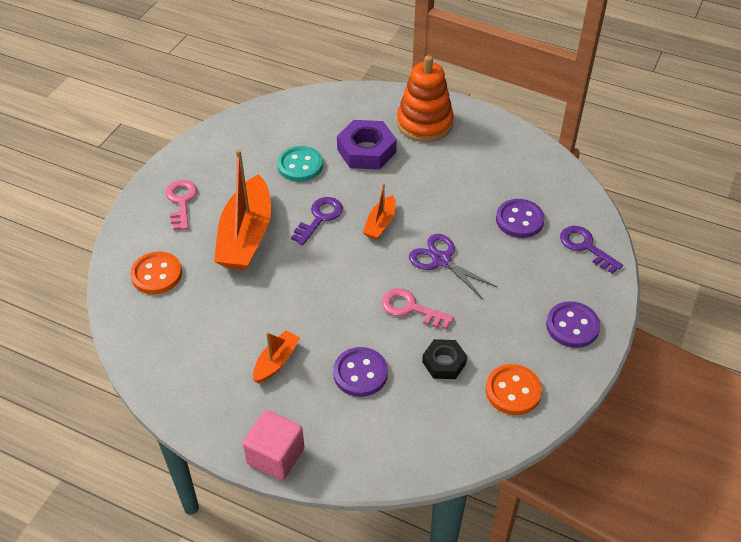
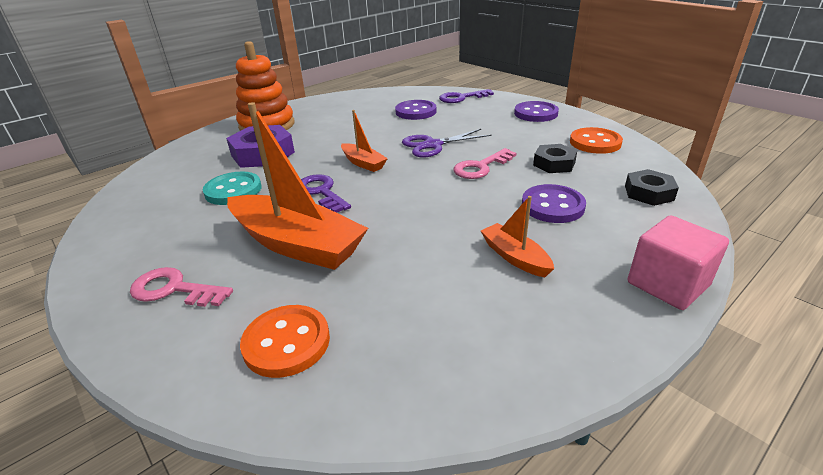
camera: 65 degrees left, 15 degrees down
none -> black nut [625,169,679,206]

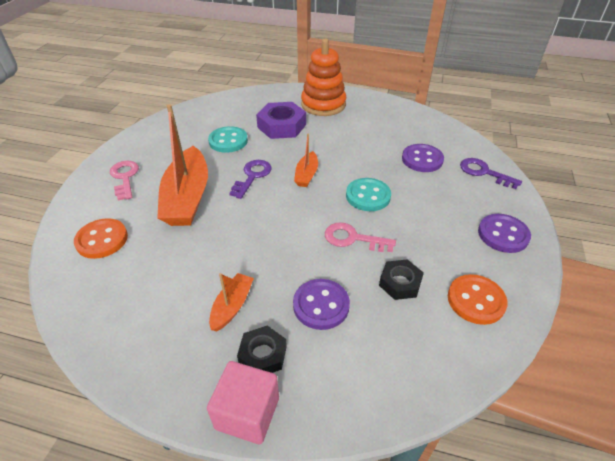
camera: 55 degrees right, 10 degrees up
purple scissors [402,129,492,158] -> turquoise button [346,178,391,211]
black nut [625,169,679,206] -> black nut moved to [237,325,287,373]

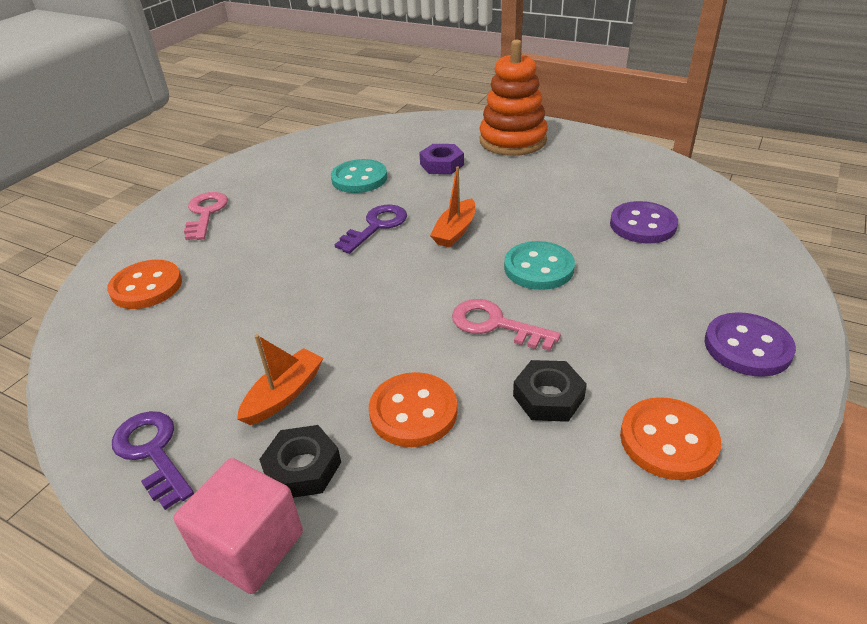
camera: 15 degrees right, 5 degrees down
orange boat [157,104,208,226] -> none
purple nut [256,102,306,139] -> purple nut [419,144,464,174], size x0.61
purple button [293,279,350,330] -> orange button [369,372,457,447]
purple key [460,158,522,189] -> purple key moved to [112,411,194,510]

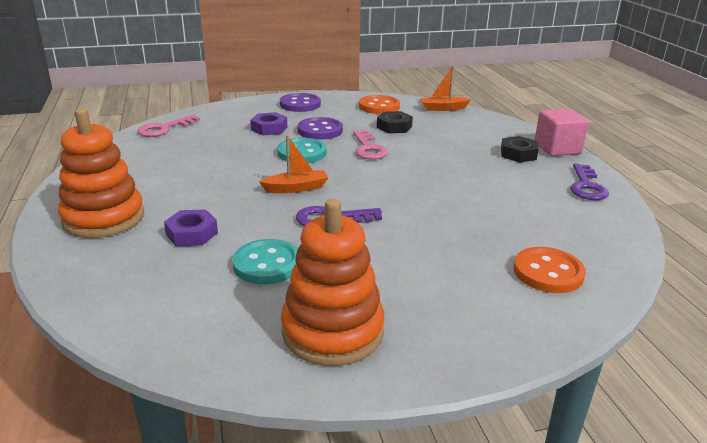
camera: 135 degrees left, 10 degrees down
pink key [184,192,228,240] -> pink key moved to [137,115,200,137]
orange boat [237,334,323,425] -> orange boat moved to [420,66,471,111]
orange button [369,372,457,447] -> none
purple button [610,201,678,243] -> purple button moved to [297,117,343,140]
none -> purple nut [250,112,287,136]
none -> orange stacking toy [281,199,385,366]

